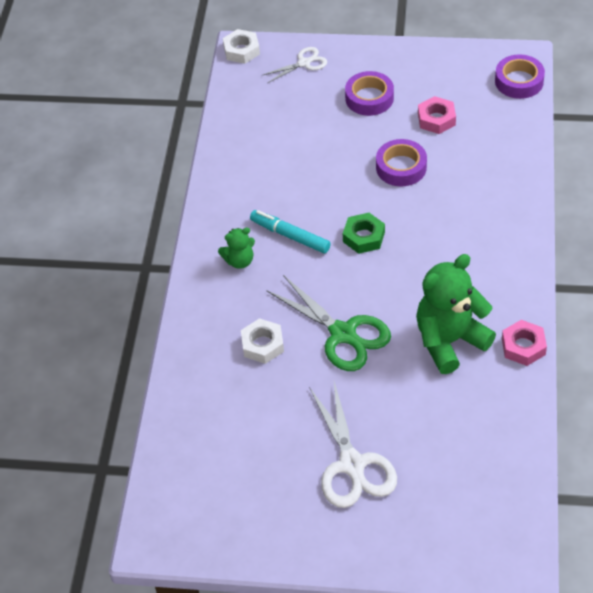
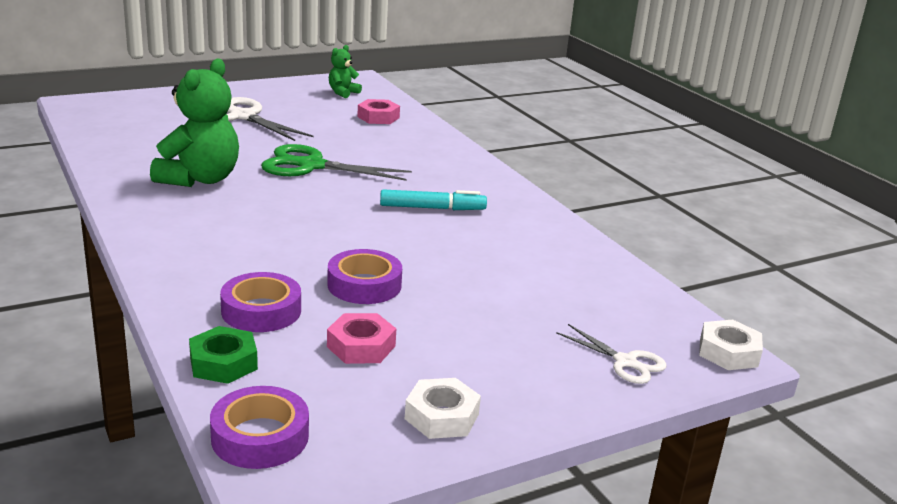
camera: 140 degrees right, 25 degrees down
green teddy bear [218,228,255,269] -> green teddy bear moved to [329,45,362,98]
white nut [241,318,284,364] -> white nut moved to [405,378,481,439]
white scissors [261,47,327,83] -> white scissors turned 75 degrees counterclockwise [556,324,667,384]
green nut [343,213,385,254] -> green nut moved to [189,326,258,384]
purple tape [345,71,394,116] -> purple tape moved to [220,272,301,332]
pink nut [502,320,547,366] -> pink nut moved to [357,99,400,124]

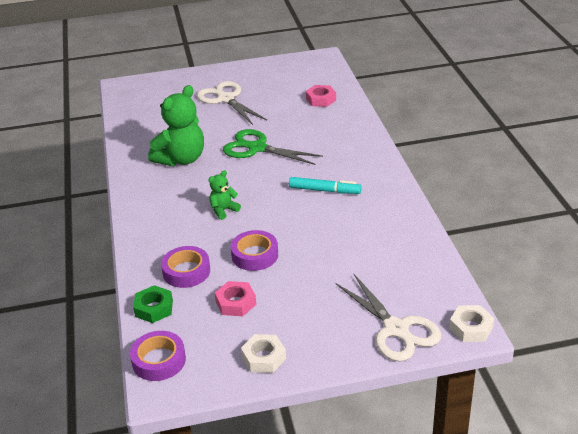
camera: 20 degrees right, 10 degrees up
green teddy bear [329,45,362,98] -> green teddy bear moved to [208,170,241,220]
white scissors [556,324,667,384] -> white scissors [335,274,441,362], size x1.78

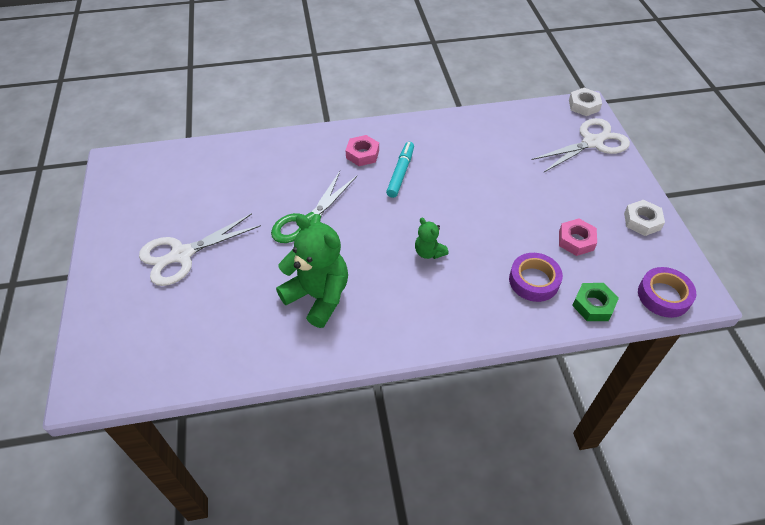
camera: 90 degrees left, 15 degrees up
purple tape [231,230,278,271] -> none
pink nut [306,85,336,107] -> pink nut moved to [346,135,379,166]

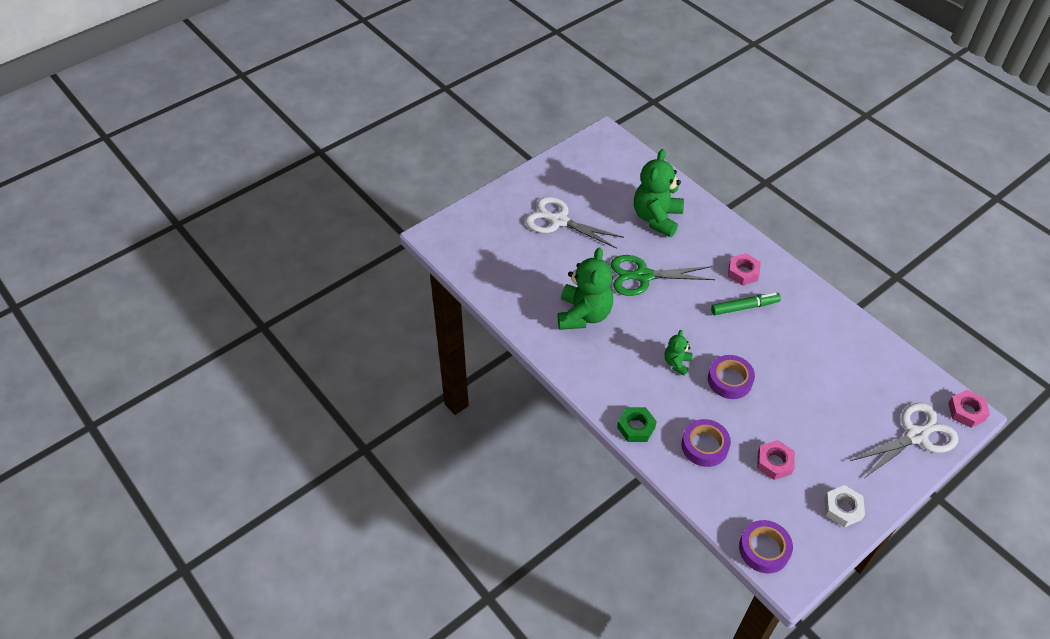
camera: 60 degrees right, 0 degrees up
turquoise marker [386,142,414,198] -> green marker [711,292,781,315]
white scissors [532,118,630,172] -> white scissors turned 60 degrees counterclockwise [850,403,958,477]
white nut [569,88,602,116] -> pink nut [948,390,990,428]
green nut [572,283,619,321] -> green nut moved to [617,407,657,442]
none -> green teddy bear [634,149,684,237]
none -> purple tape [708,355,755,399]

